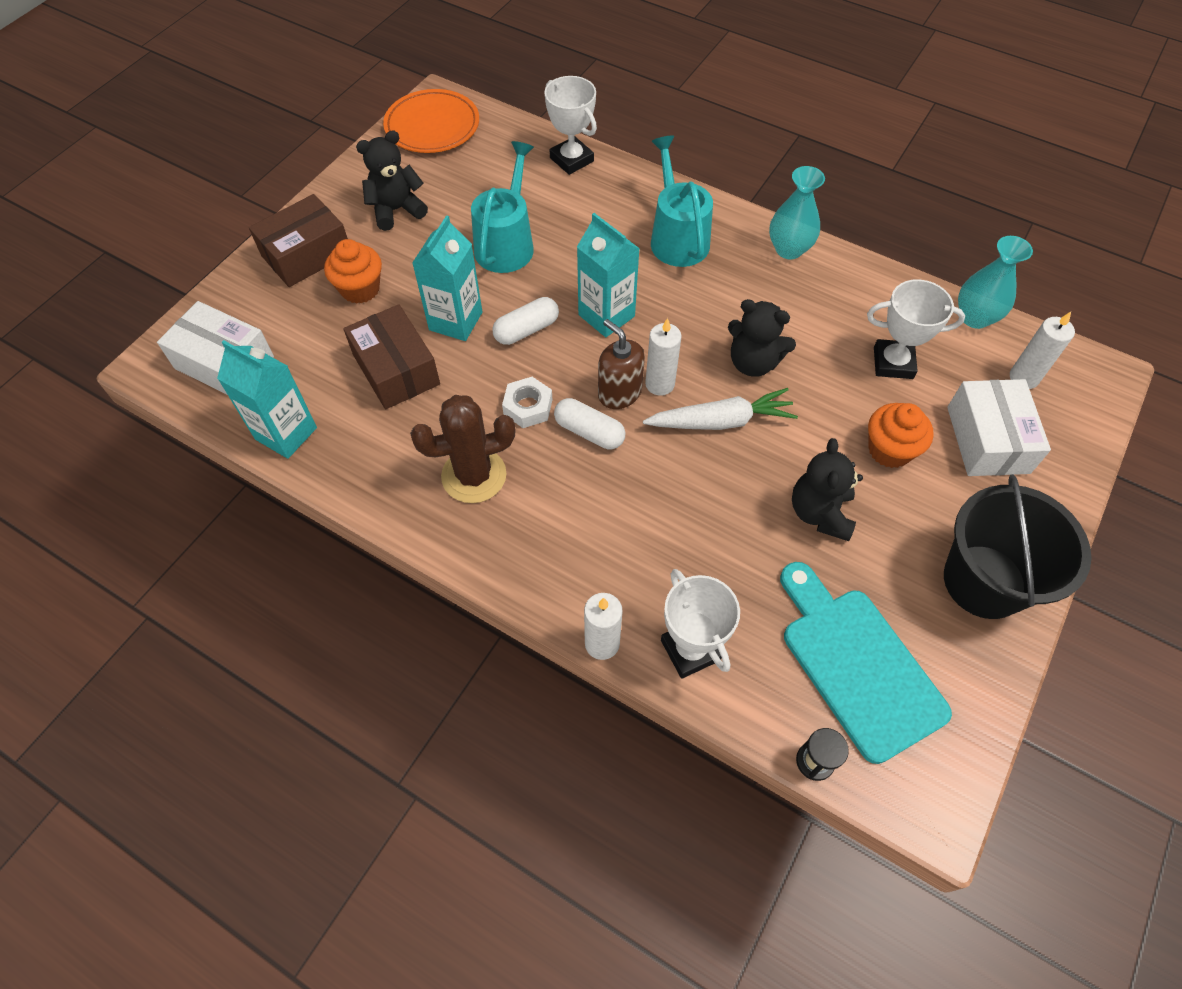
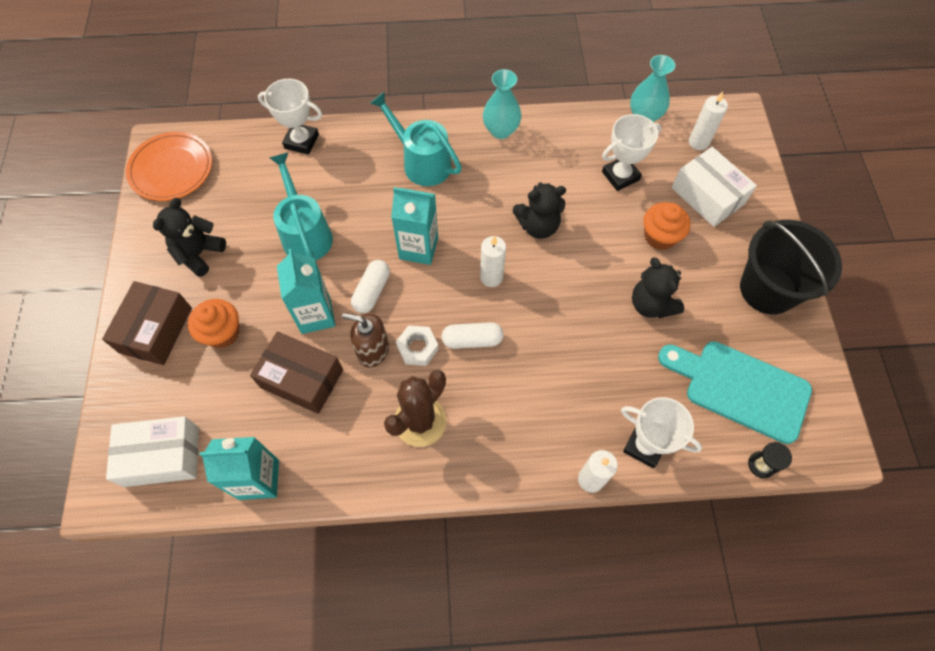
camera: 35 degrees left, 5 degrees up
brown soap dispenser [598,319,645,409] -> brown soap dispenser moved to [342,313,389,367]
white carrot [643,388,798,430] -> none

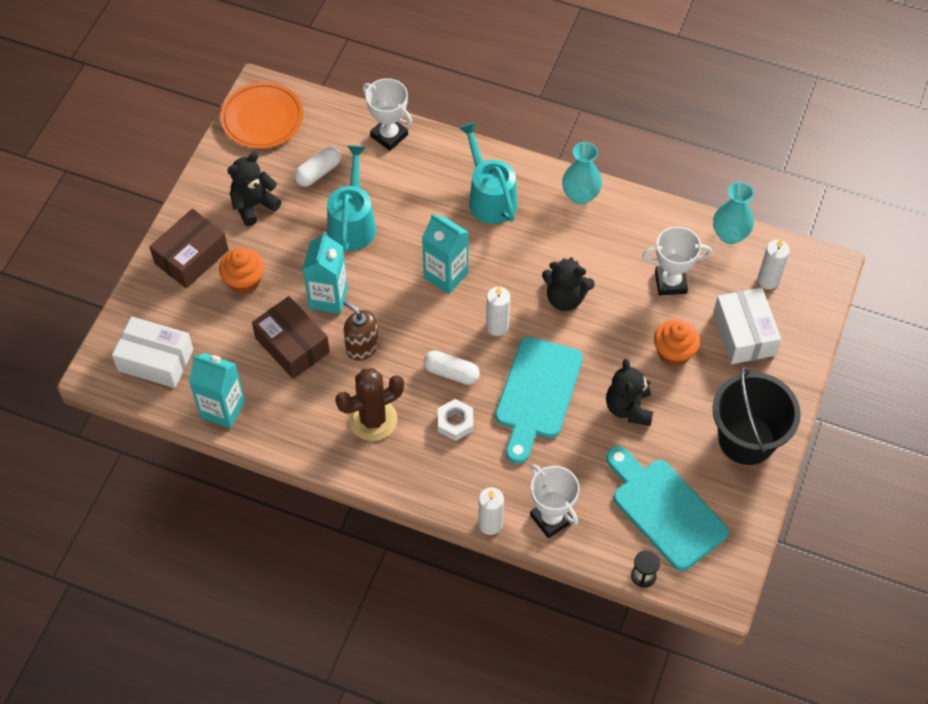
camera: 25 degrees right, 5 degrees down
white capsule [351,260,390,314] -> white capsule moved to [294,147,341,187]
white nut [396,325,439,366] -> white nut moved to [438,399,473,441]
none -> turquoise cutting board [495,337,583,464]

